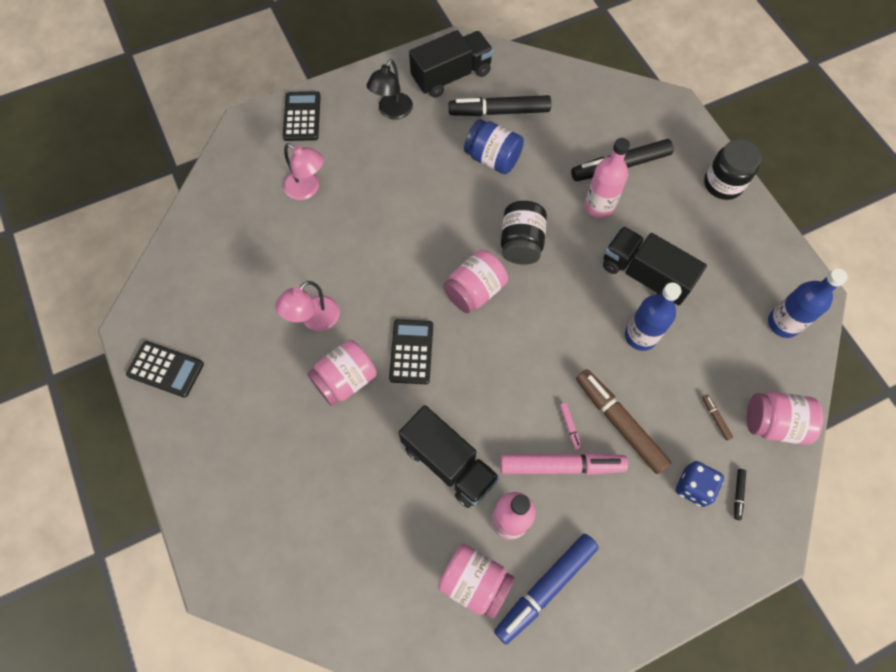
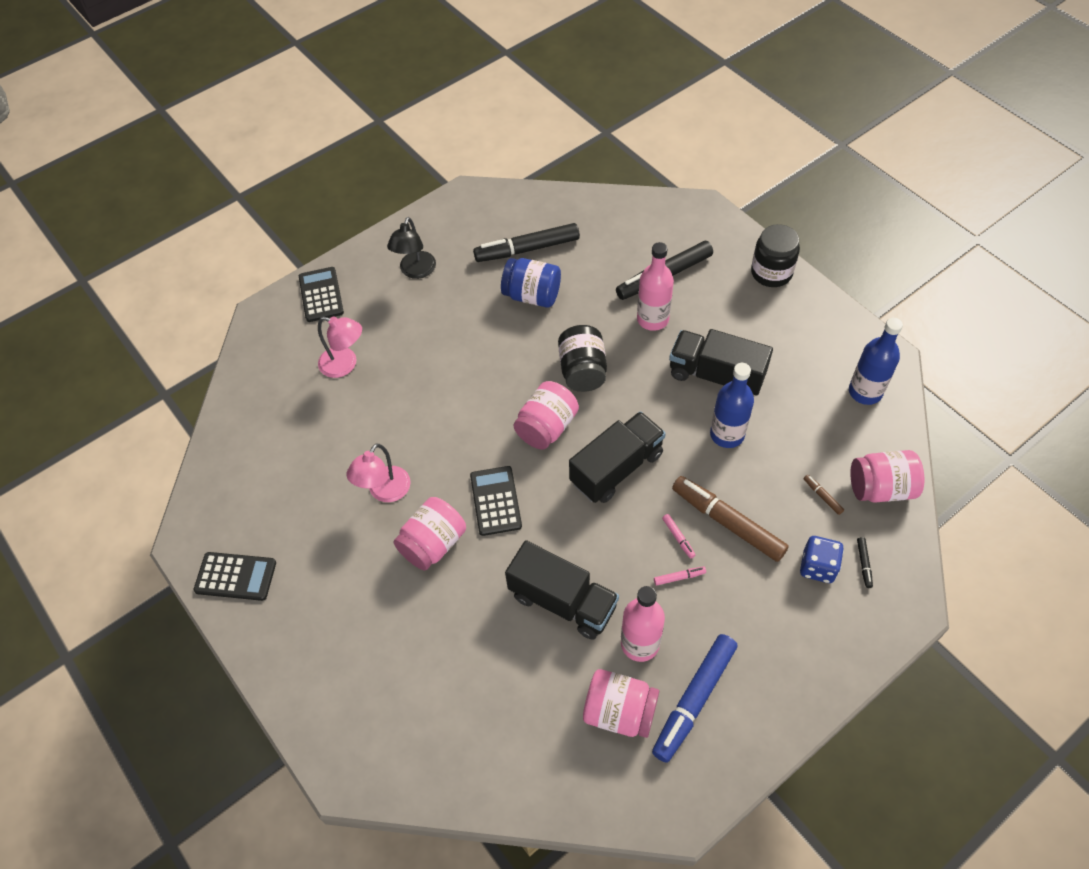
camera: 10 degrees left, 10 degrees down
black truck [409,30,494,98] -> black truck moved to [569,411,666,503]
pink marker [500,453,628,475] -> pink marker [654,567,706,586], size x0.40

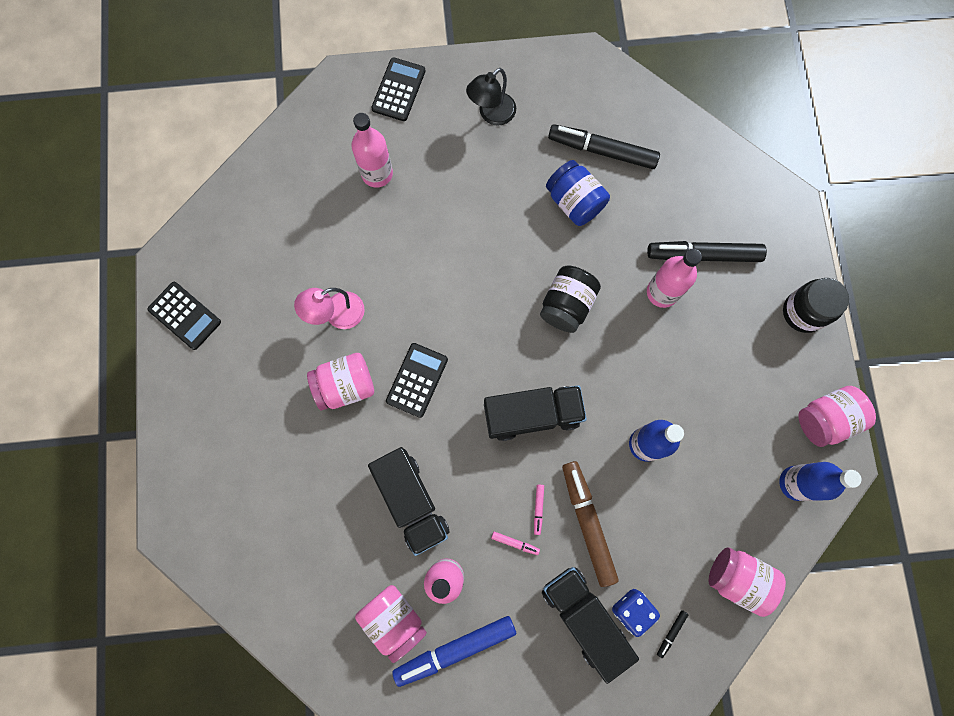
camera: 30 degrees right, 20 degrees up
pink lamp [318,316,362,378] -> pink bottle [351,113,393,188]
pink jar [514,381,579,450] -> pink jar moved to [798,386,876,447]
black truck [669,329,773,395] -> black truck moved to [542,567,639,684]
brown marker [804,475,844,515] -> none

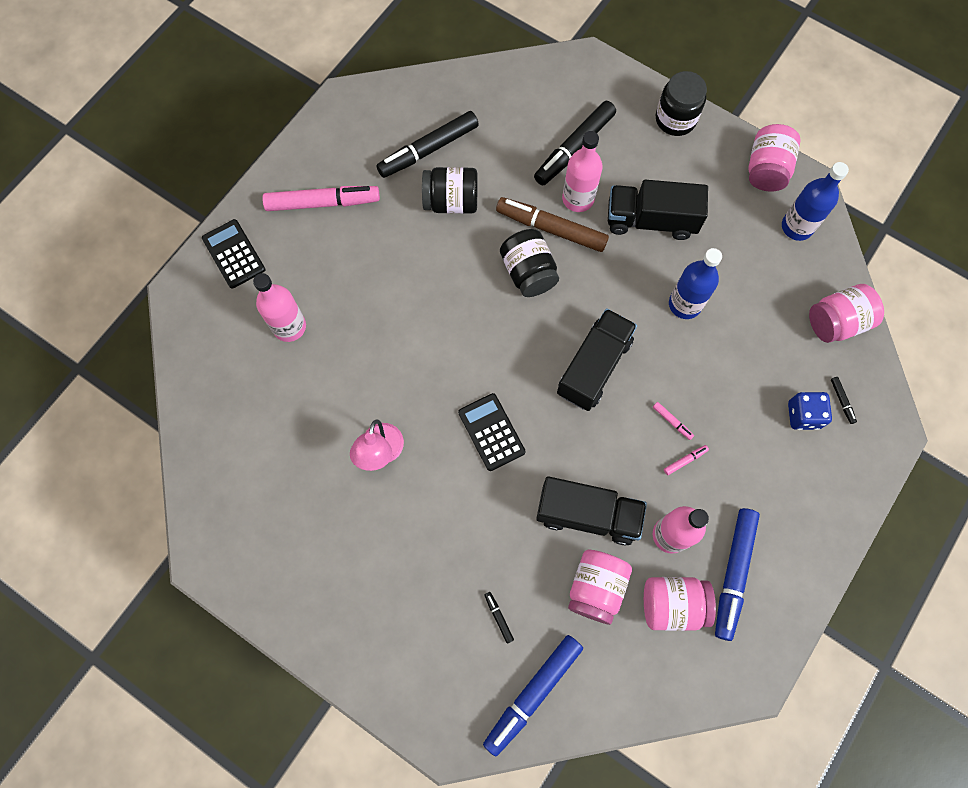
camera: 50 degrees left, 5 degrees down
black calculator [147,282,221,350] -> none
pink jar [307,353,374,411] -> pink jar moved to [568,550,632,625]
black lamp [466,68,516,126] -> pink marker [262,186,380,211]
black truck [542,567,639,684] -> black truck moved to [608,180,708,240]
blue jar [546,160,610,226] -> black jar [422,167,477,214]
brown marker [562,461,619,587] -> brown marker moved to [496,197,609,252]
none -> blue marker [483,635,583,756]
none -> black marker [484,592,514,644]

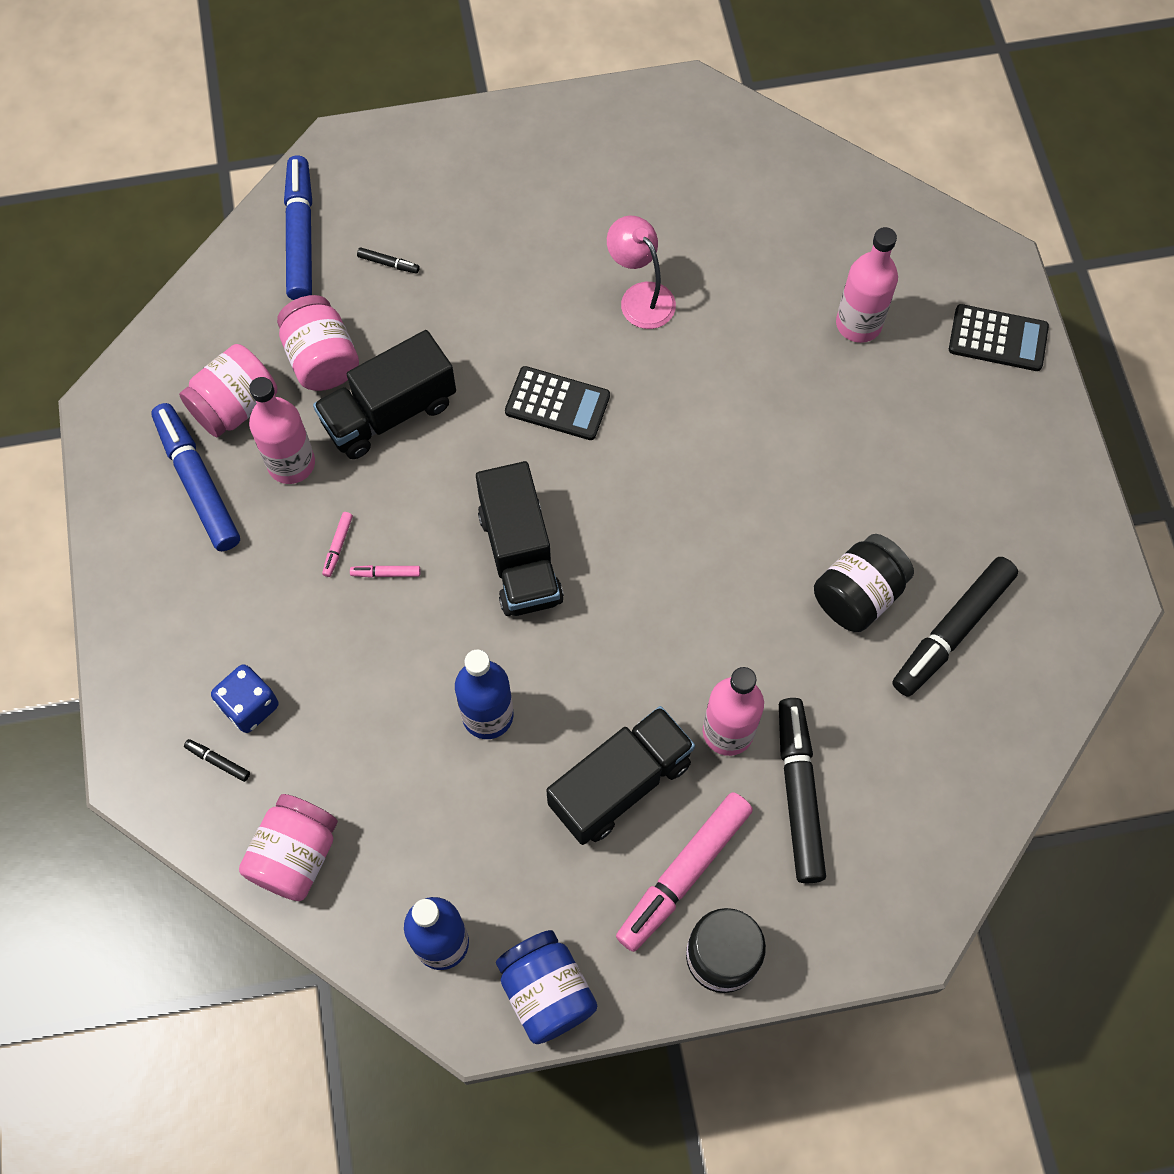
camera: 135 degrees right, 5 degrees down
pink marker [262,186,380,211] -> pink marker moved to [616,792,753,952]
black marker [376,111,479,178] -> black marker turned 150 degrees counterclockwise [892,557,1018,697]
brown marker [496,197,609,252] -> none
black jar [500,229,559,297] -> none
pink jar [748,124,801,191] -> blue jar [496,930,597,1044]

